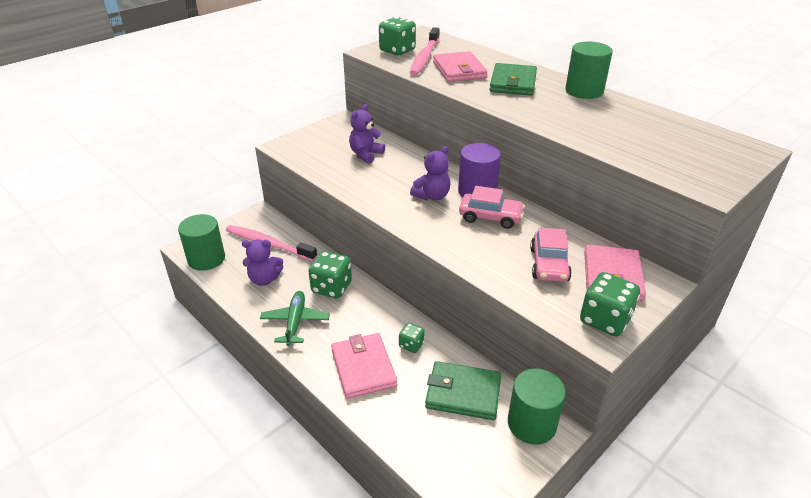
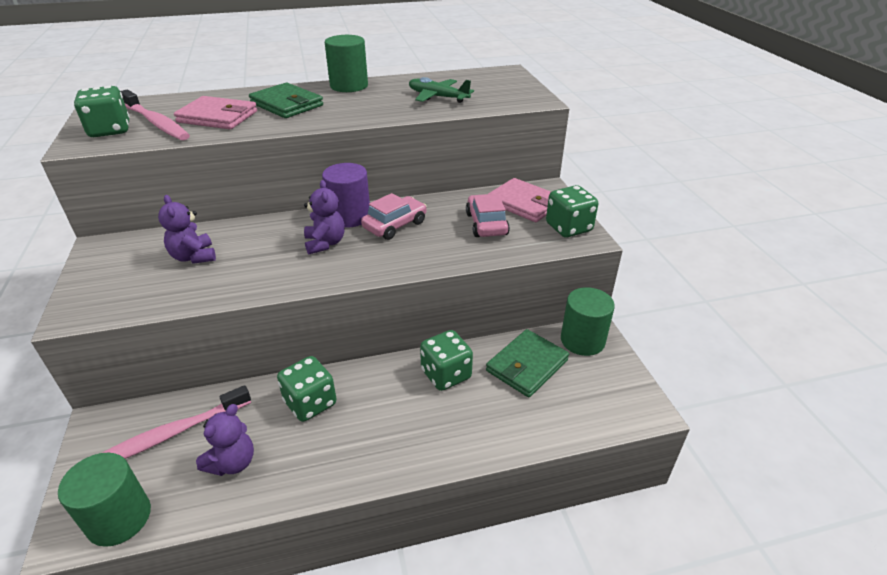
camera: 60 degrees left, 0 degrees up
green plane [260,291,330,346] -> green plane moved to [409,77,474,103]
pink wallet [331,333,397,399] -> none
green dice [399,323,425,353] -> green dice [420,330,473,391], size x1.79
pink car [530,227,572,282] -> pink car turned 135 degrees counterclockwise [466,194,510,237]

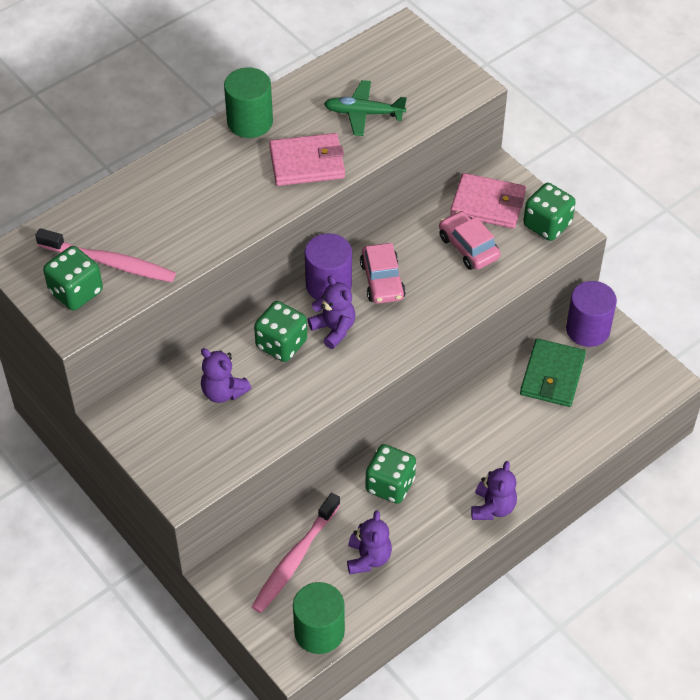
camera: 25 degrees left, 15 degrees up
pink wallet [174,96,257,129] -> pink wallet moved to [269,133,345,186]
green wallet [249,83,323,118] -> none
pink car [361,193,427,240] -> pink car turned 150 degrees clockwise [360,243,406,304]
green dice [420,330,473,391] -> green dice moved to [254,301,307,362]
green cylinder [561,287,615,356] -> purple cylinder [566,281,617,347]
none -> purple teddy bear [471,461,517,520]

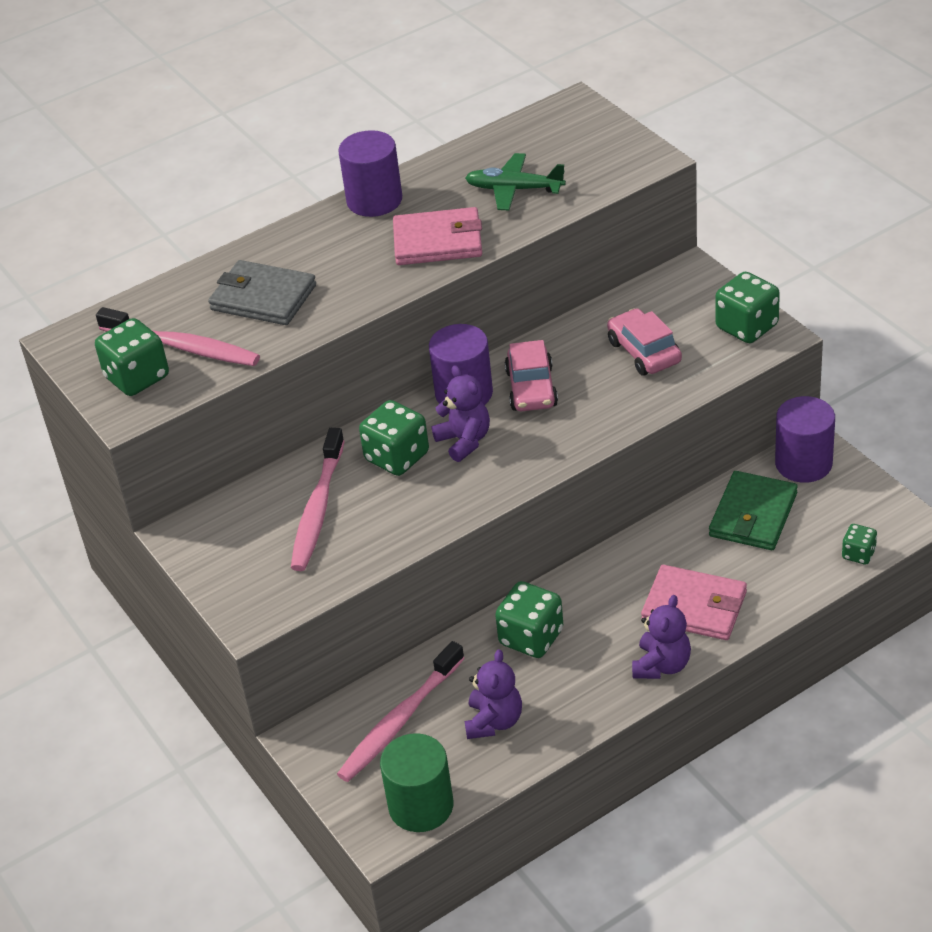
camera: 10 degrees right, 10 degrees down
purple teddy bear [201,348,251,403] -> pink toothbrush [291,428,344,571]
green cylinder [224,67,273,138] -> purple cylinder [338,130,402,217]
pink wallet [450,173,526,229] -> pink wallet moved to [641,565,747,640]
none -> grey wallet [208,260,316,325]
none -> green dice [842,524,877,565]

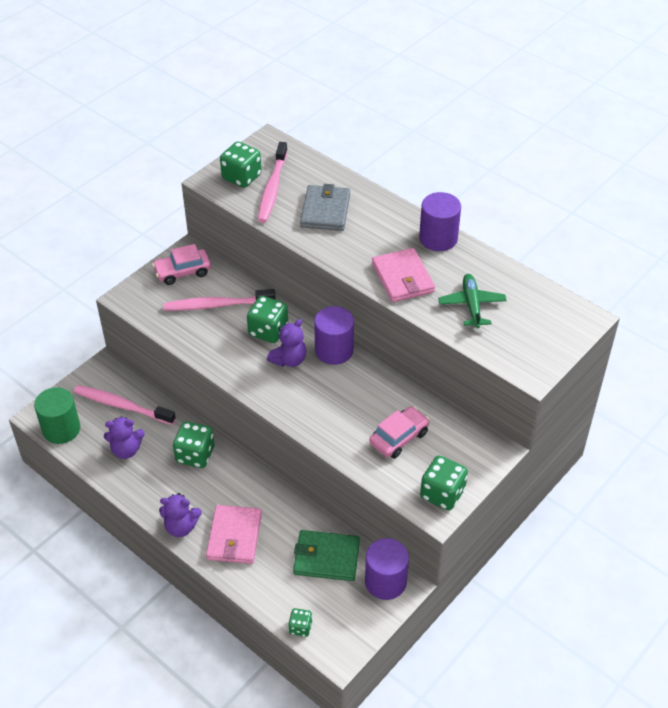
camera: 70 degrees right, 5 degrees up
pink car [505,340,558,411] -> pink car moved to [152,244,211,285]

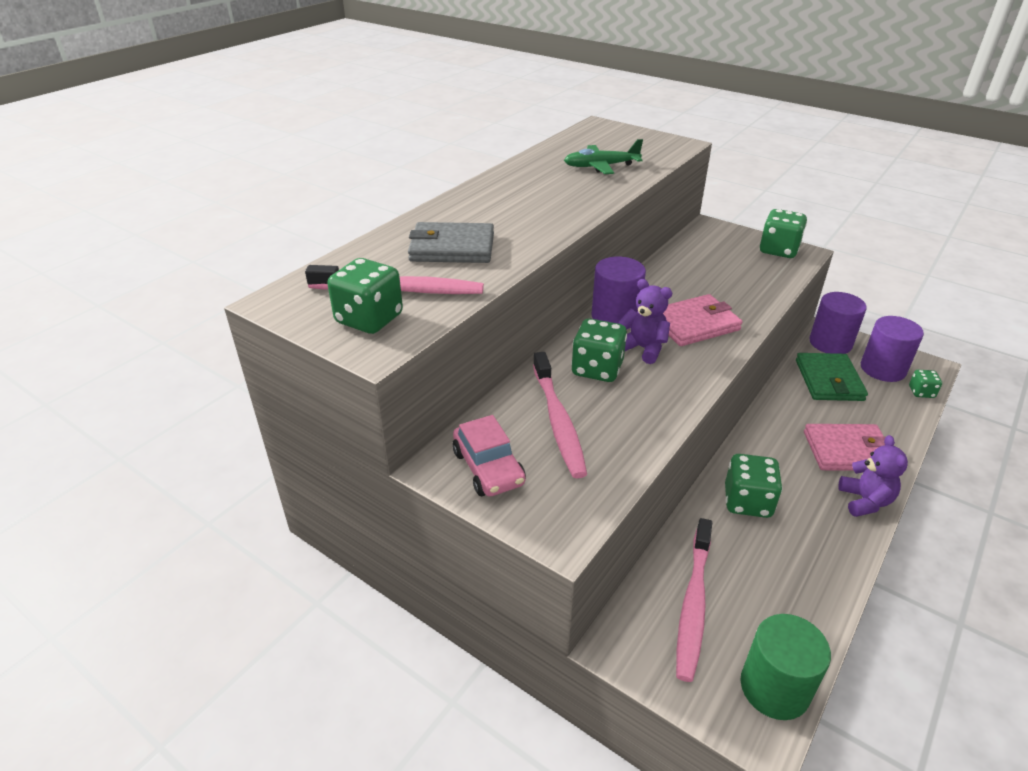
camera: 95 degrees left, 10 degrees down
purple teddy bear [104,416,145,459] -> none
pink car [369,406,430,459] -> none
pink wallet [372,248,435,302] -> pink wallet moved to [663,294,743,346]
purple cylinder [419,192,461,251] -> purple cylinder moved to [861,316,924,382]

